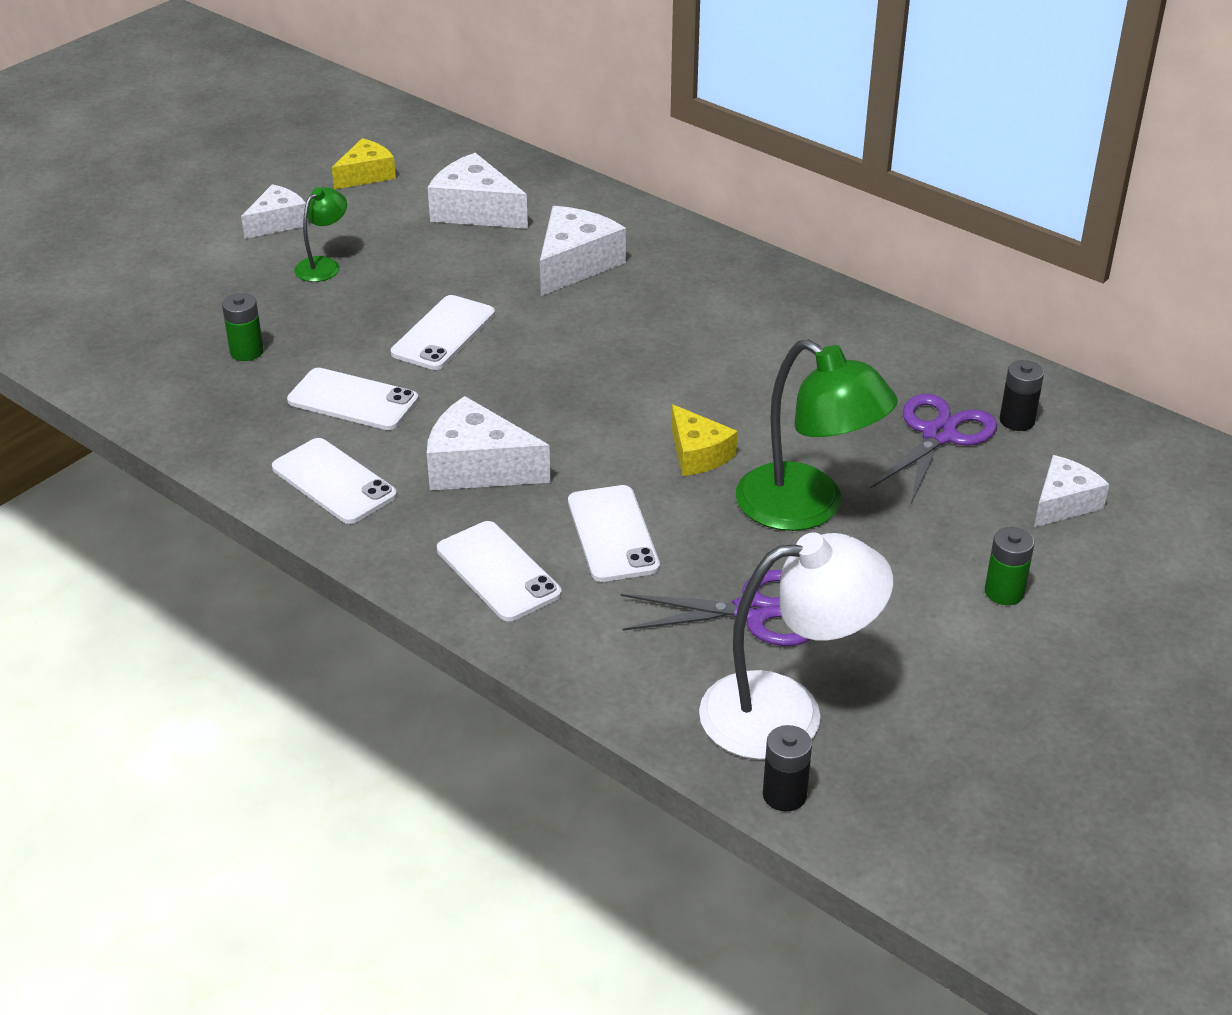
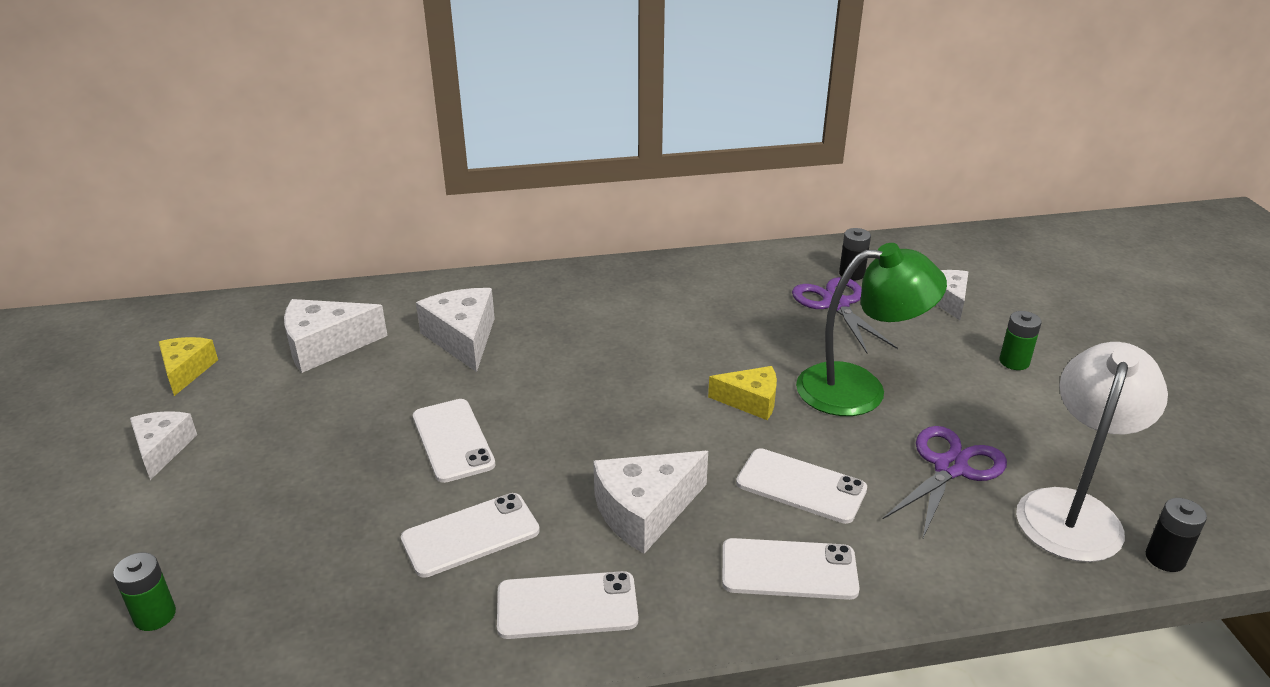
camera: 50 degrees left, 5 degrees down
green battery [222,293,264,361] -> green battery moved to [113,552,176,631]
green lamp [294,187,347,282] -> none

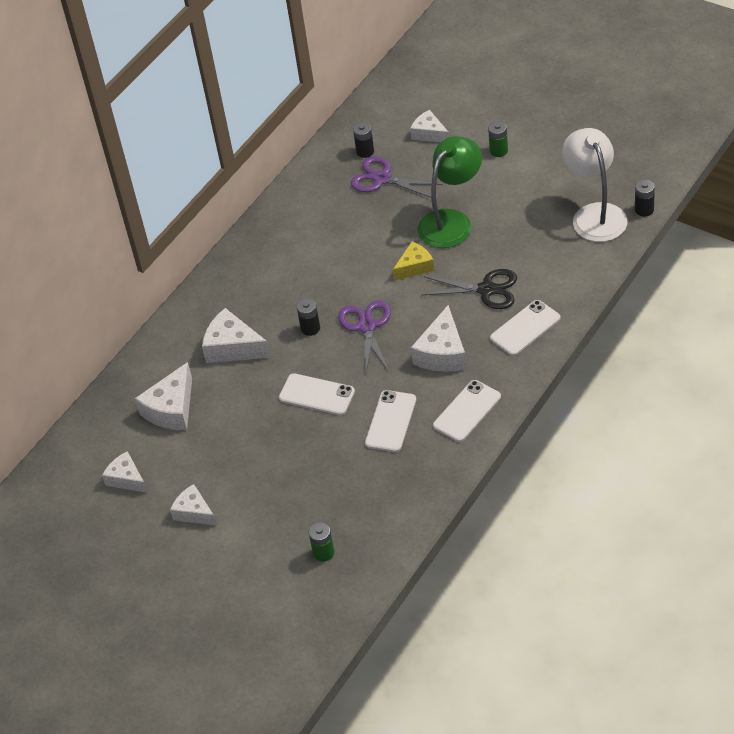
camera: 40 degrees left, 15 degrees up
yellow cheese [159,337,218,396] -> white cheese [102,451,147,493]
white phone [736,448,867,524] -> black scissors [422,269,517,309]
purple scissors [882,426,1007,540] -> purple scissors moved to [338,300,391,376]
none -> black battery [297,298,320,336]

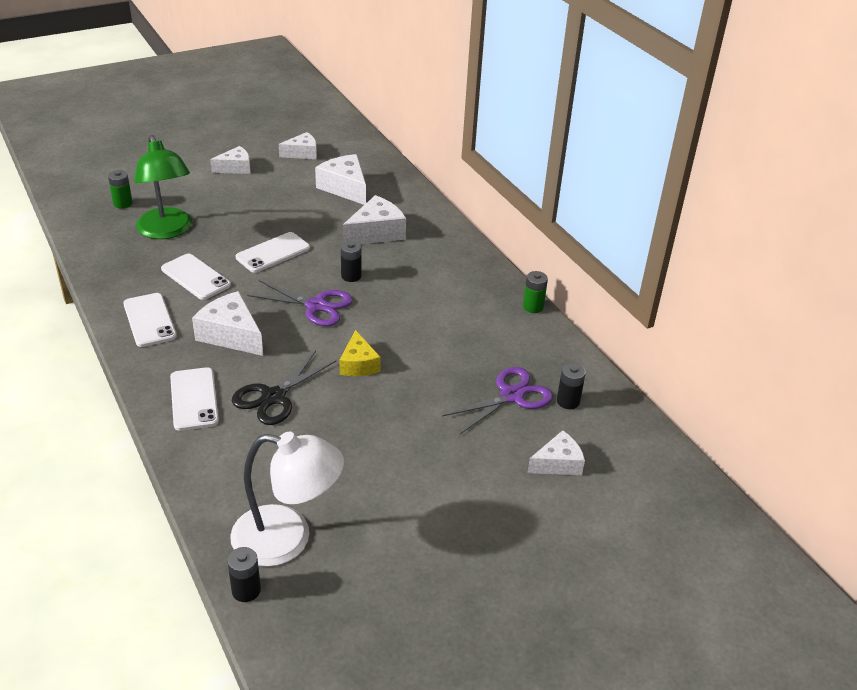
camera: 110 degrees right, 10 degrees down
green lamp [418,136,482,248] -> green lamp moved to [134,135,192,239]
green battery [488,121,508,157] -> green battery moved to [523,271,548,313]

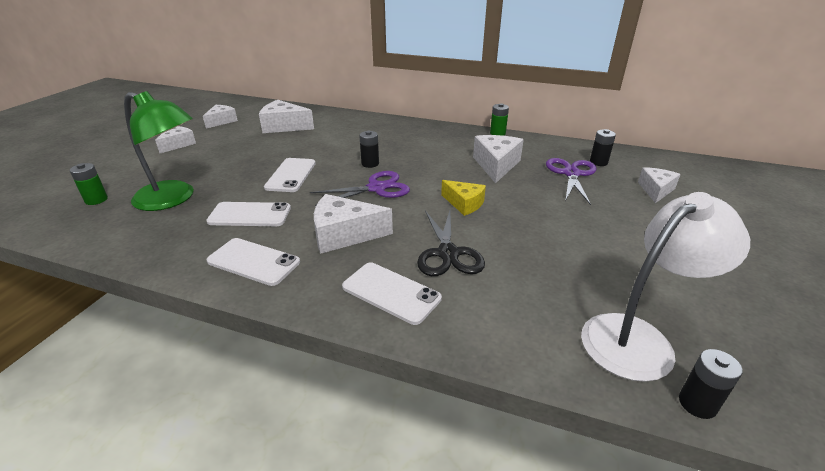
camera: 40 degrees left, 5 degrees down
white cheese [343,195,406,244] -> white cheese moved to [473,135,524,183]

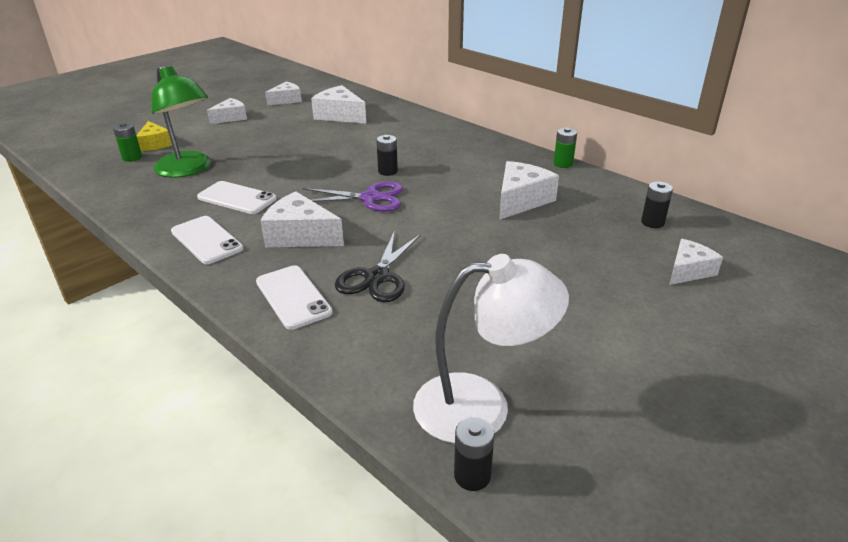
camera: 25 degrees right, 0 degrees up
white phone [264,158,316,192] -> none
yellow cheese [441,180,486,216] -> yellow cheese moved to [136,121,172,151]
purple scissors [546,158,597,205] -> none

